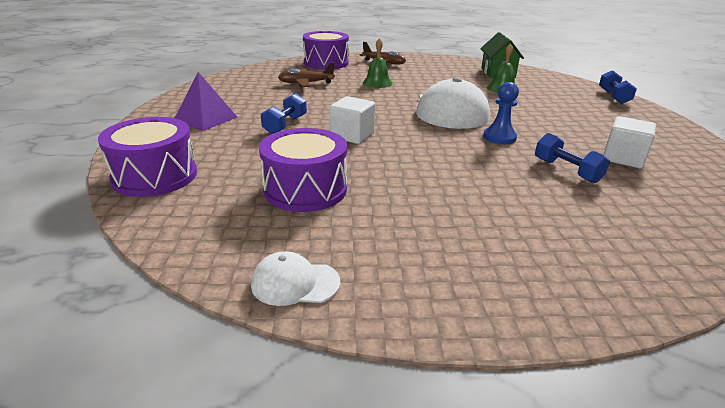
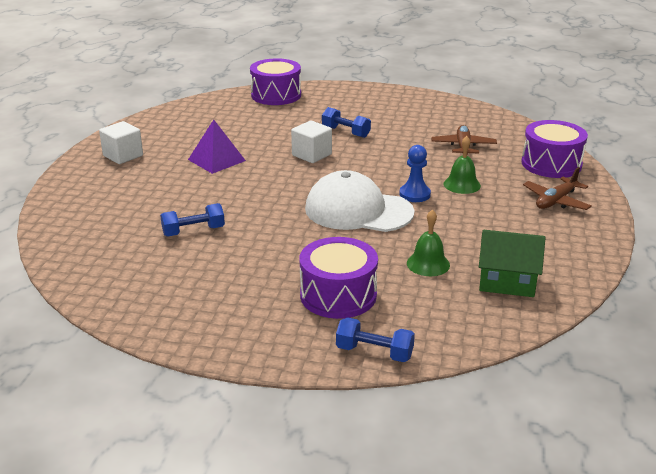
camera: 105 degrees right, 0 degrees up
purple pyramid [175,72,237,131] -> purple pyramid moved to [188,120,246,174]
white cap [251,251,340,306] -> none
purple drum [259,128,347,212] -> purple drum moved to [300,237,378,319]
blue pawn [483,82,519,144] -> blue pawn moved to [399,145,431,202]
white cube [603,116,656,168] -> white cube moved to [99,121,143,164]

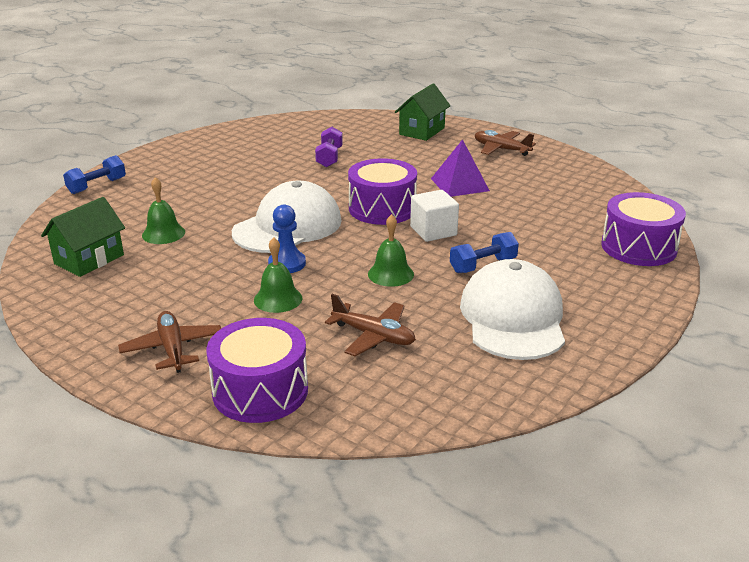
camera: 115 degrees right, 0 degrees up
white cube [99,121,143,164] -> brown plane [475,130,536,156]
blue dumbbell [160,203,225,236] -> purple dumbbell [315,127,343,167]
purple drum [300,237,378,319] -> purple drum moved to [348,158,417,225]
none -> green bell [368,214,414,287]
none -> green house [395,84,450,141]
none -> white cap [460,259,565,360]

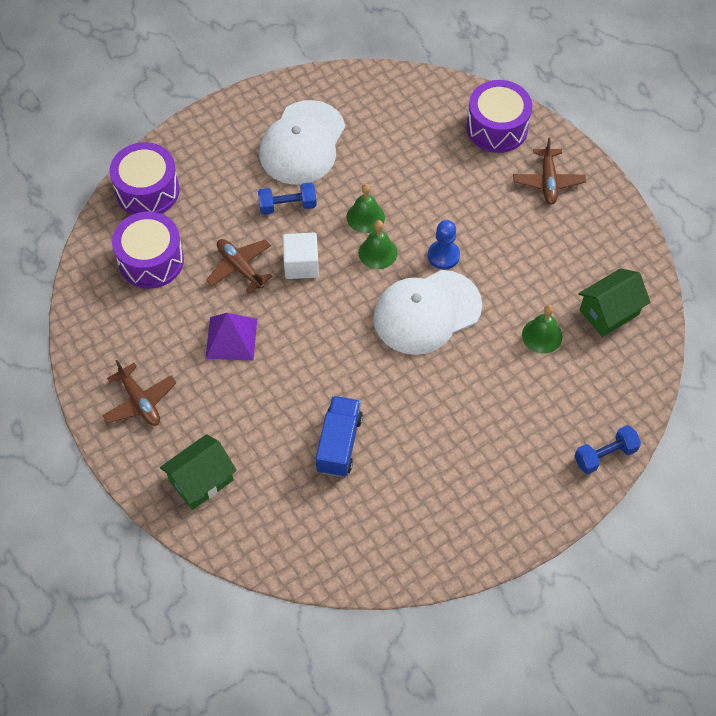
camera: 160 degrees left, 30 degrees up
green bell [254,237,302,313] -> green bell moved to [359,220,397,269]
purple dumbbell [315,127,343,167] -> blue truck [316,396,363,477]
brown plane [325,294,416,356] -> brown plane moved to [206,239,273,293]
purple drum [348,158,417,225] -> purple drum moved to [112,212,184,289]

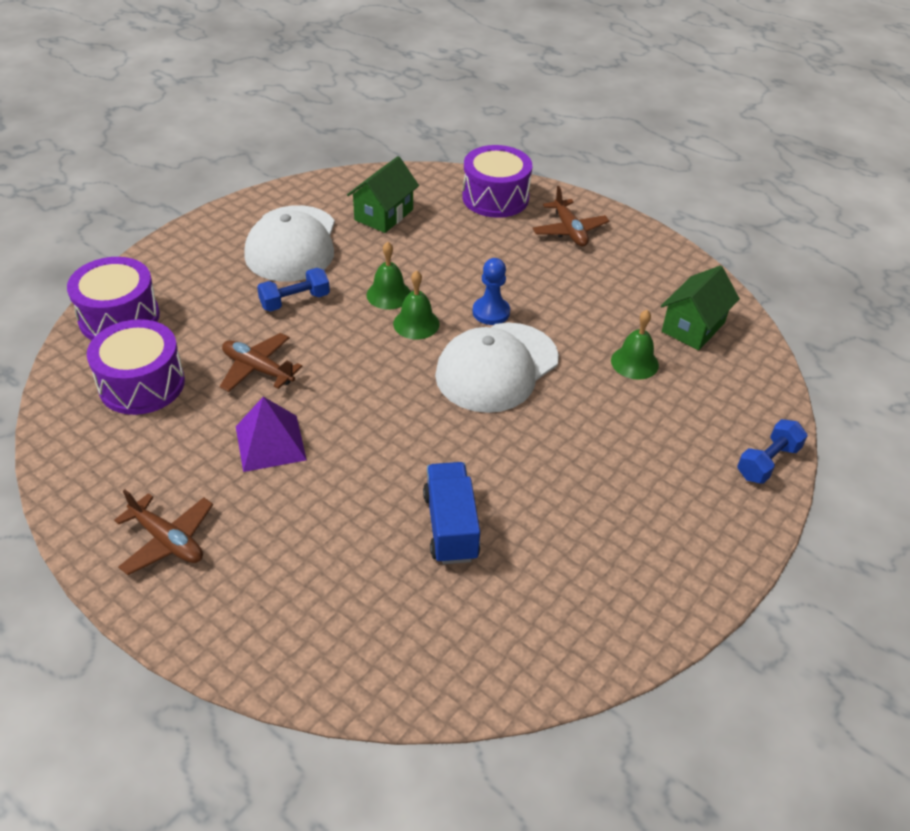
camera: 20 degrees left, 15 degrees down
green house [160,434,237,510] -> green house moved to [347,156,419,233]
white cube [283,233,319,279] -> none

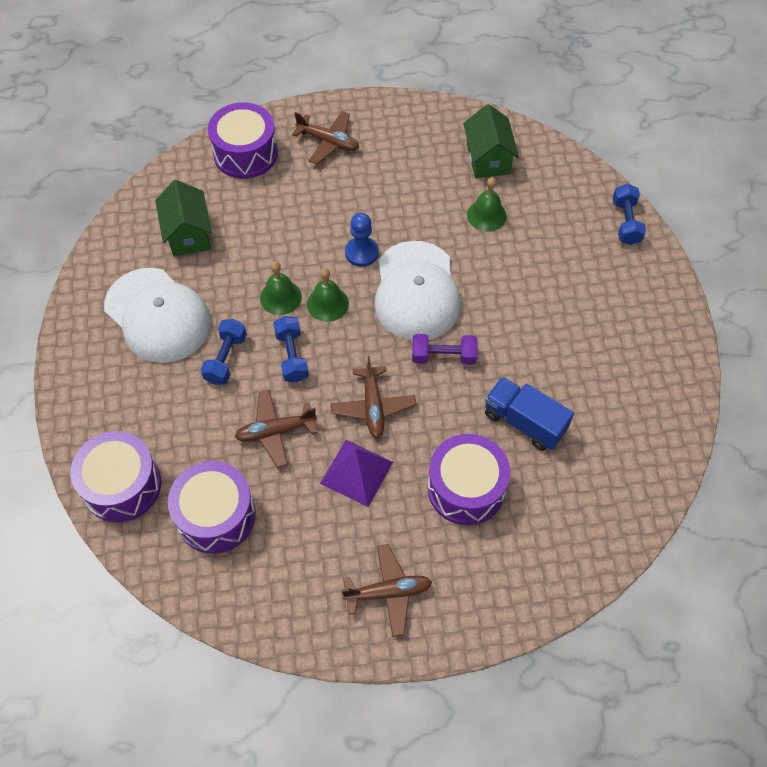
camera: 45 degrees left, 15 degrees up
none -> blue dumbbell [273,316,309,382]
none -> brown plane [330,356,416,438]
none -> purple dumbbell [412,334,478,365]
none -> purple drum [427,434,510,525]

